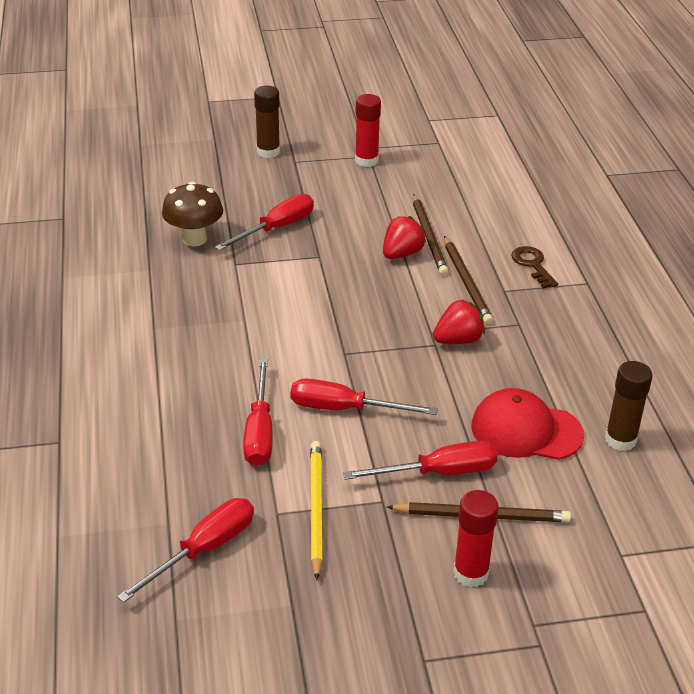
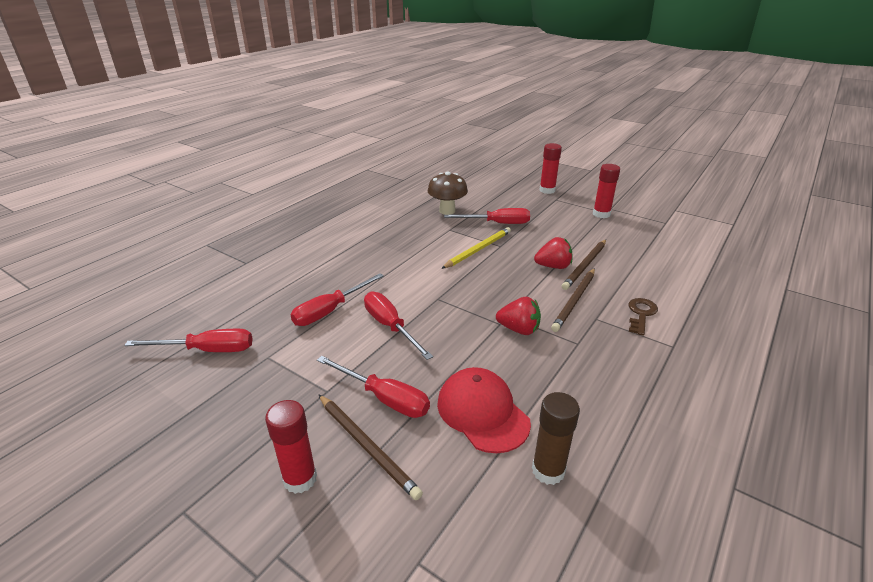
camera: 45 degrees right, 5 degrees down
brown glue stick [254,86,280,158] -> red glue stick [539,143,562,194]
yellow pencil [310,441,323,580] -> yellow pencil moved to [441,227,511,269]

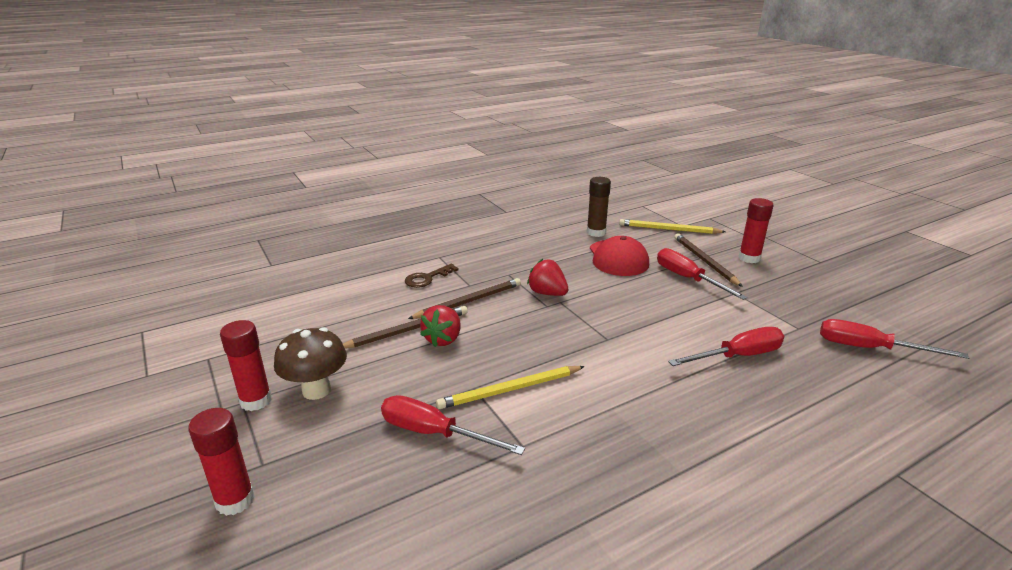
camera: 155 degrees left, 5 degrees down
red screwdriver [364,292,433,360] -> none
brown mushroom [427,172,468,215] -> brown mushroom moved to [274,327,347,400]
red strawberry [534,237,573,269] -> red strawberry turned 90 degrees counterclockwise [420,305,461,347]
none -> yellow pencil [619,219,725,234]

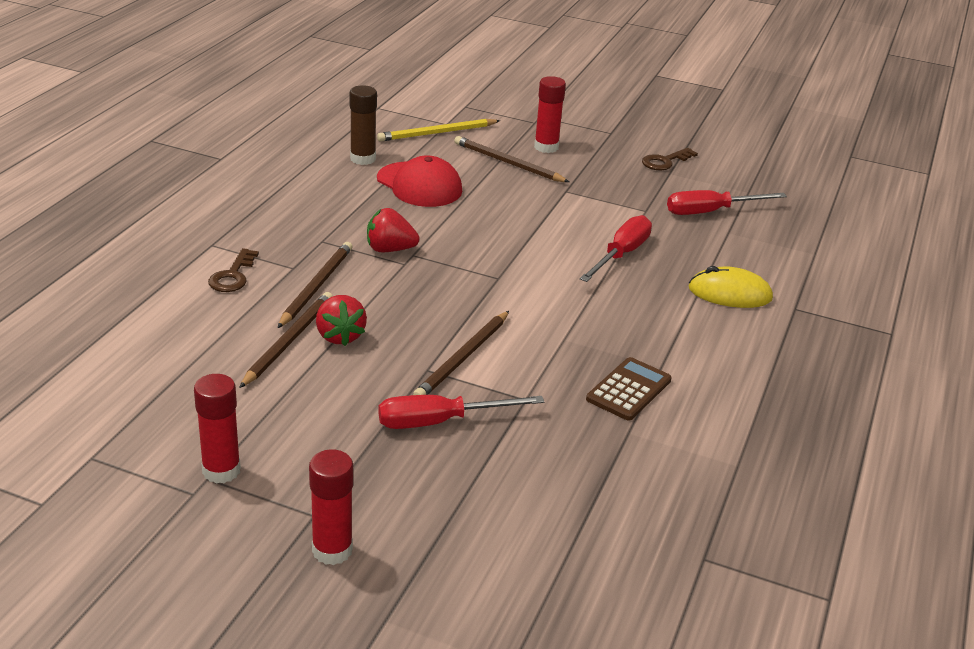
camera: 40 degrees left, 5 degrees up
brown mushroom [274,327,347,400] -> none
yellow pencil [436,366,585,409] -> brown pencil [413,311,509,395]
red screwdriver [657,248,748,300] -> none
none -> brown calculator [586,357,672,421]
none -> brown key [642,148,698,170]
none -> yellow mouse [689,266,773,308]

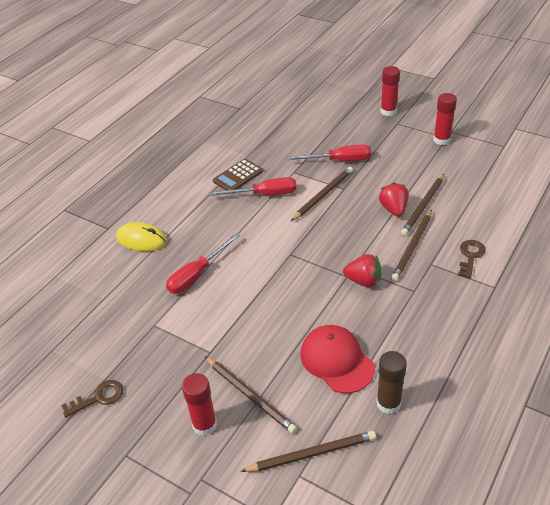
camera: 165 degrees left, 10 degrees up
yellow pencil [377,119,500,142] -> brown pencil [240,431,376,472]
red screwdriver [667,190,787,215] -> red screwdriver moved to [209,177,296,196]

